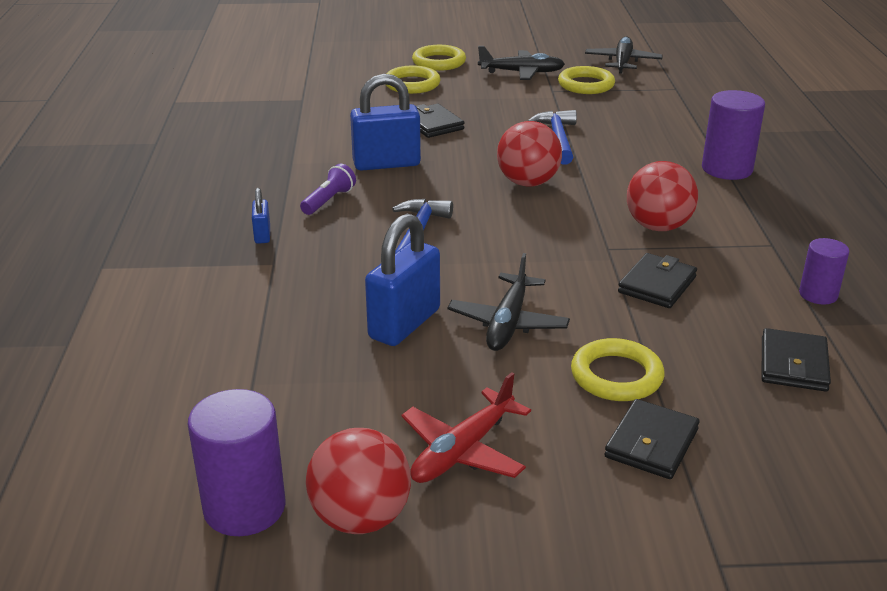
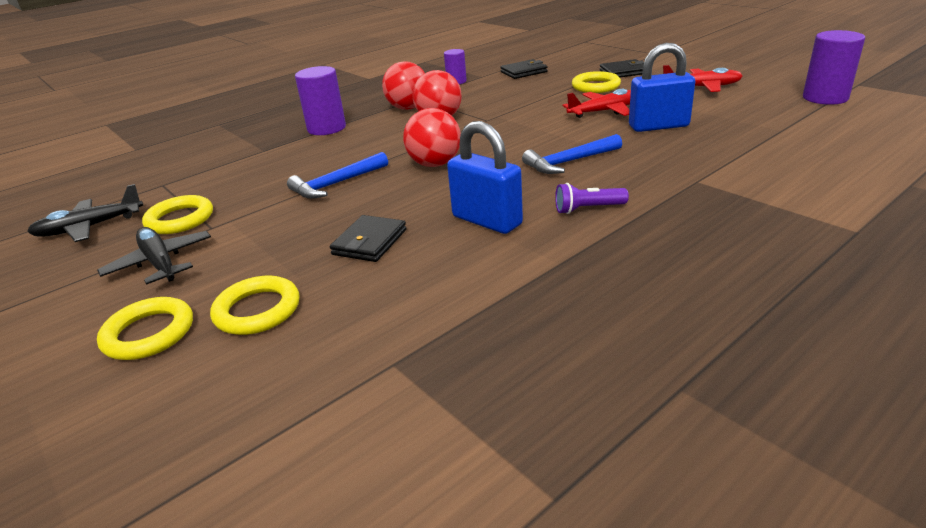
camera: 125 degrees left, 0 degrees up
blue padlock [252,188,270,244] -> none
red ball [306,428,411,534] -> red ball moved to [382,61,425,110]
black plane [447,253,570,351] -> red plane [563,89,631,118]
black wallet [618,253,697,308] -> none

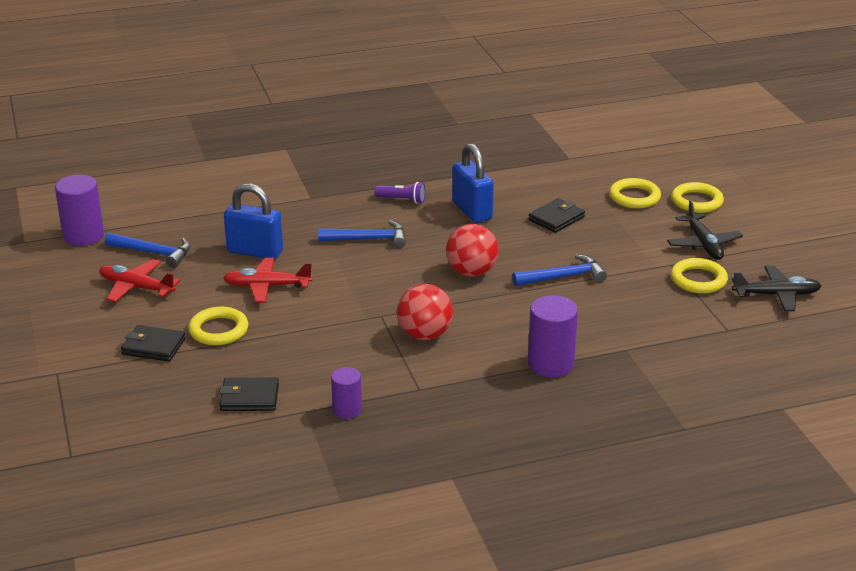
camera: 160 degrees left, 0 degrees up
red ball [382,61,425,110] -> none
none -> blue hammer [105,232,190,268]

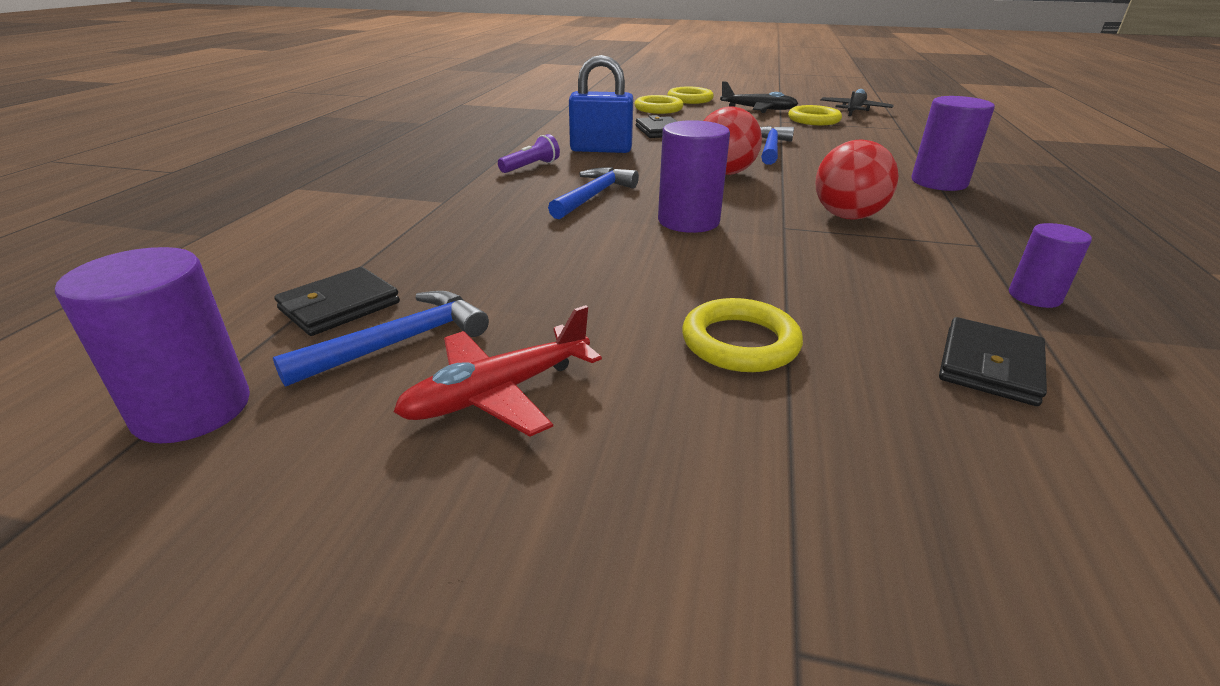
camera: 60 degrees left, 0 degrees up
black wallet [121,325,186,362] -> black wallet moved to [274,267,400,336]
red plane [223,258,313,302] -> none
blue padlock [224,183,283,260] -> none
none -> purple cylinder [658,120,730,233]

